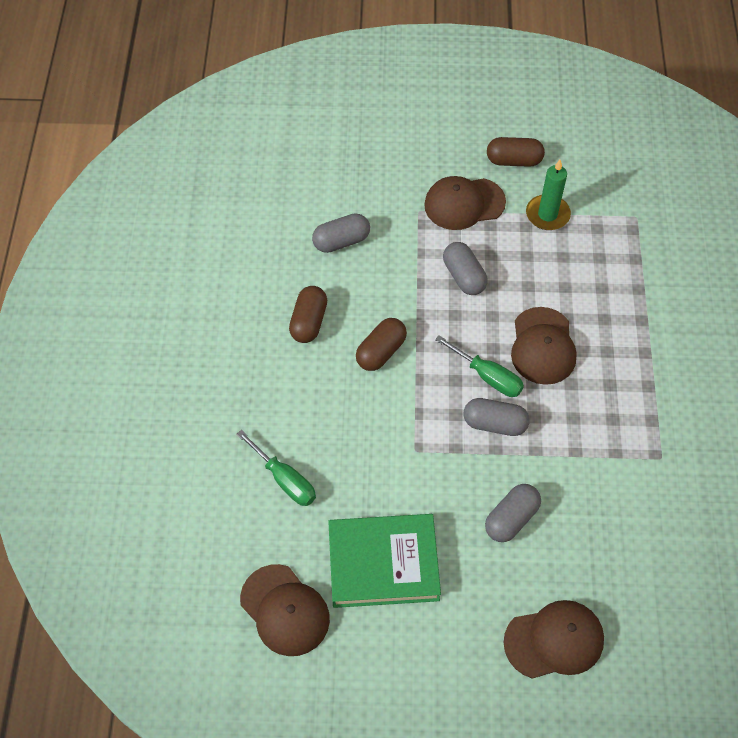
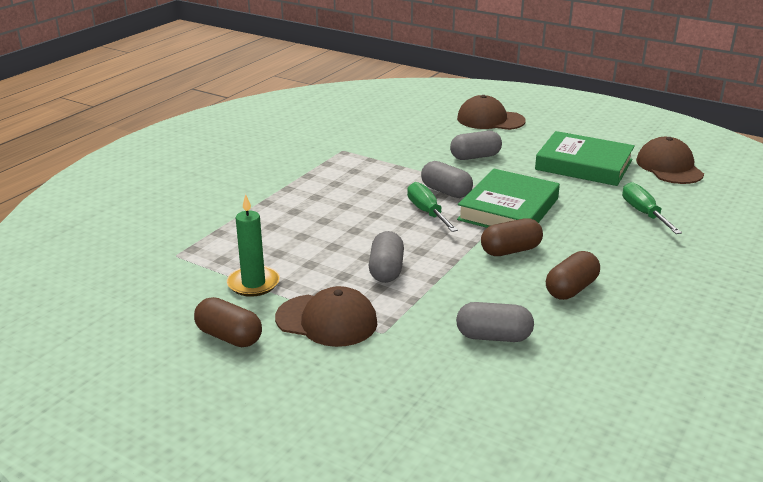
camera: 150 degrees left, 30 degrees down
brown cap [511,307,577,385] -> none
none -> green book [457,169,560,228]

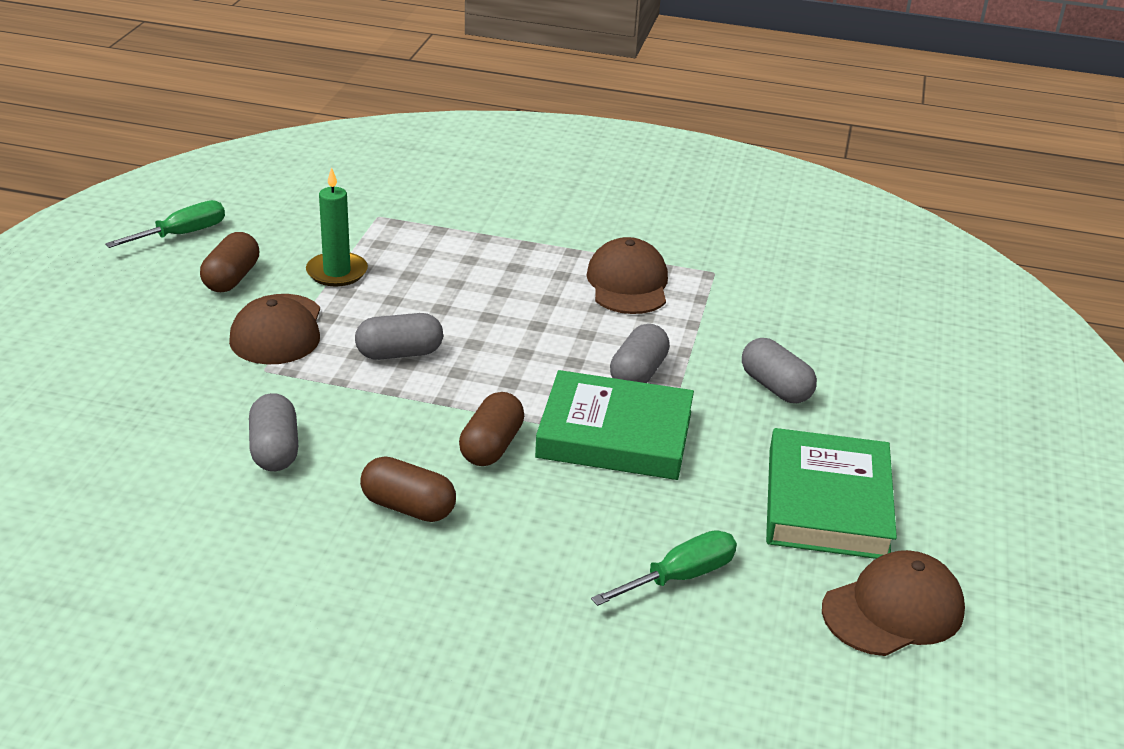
camera: 70 degrees right, 5 degrees up
green screwdriver [407,182,458,232] -> green screwdriver moved to [105,200,225,248]
brown cap [457,95,526,130] -> brown cap moved to [586,237,668,314]
brown capsule [481,218,543,256] -> brown capsule turned 60 degrees clockwise [459,392,524,466]

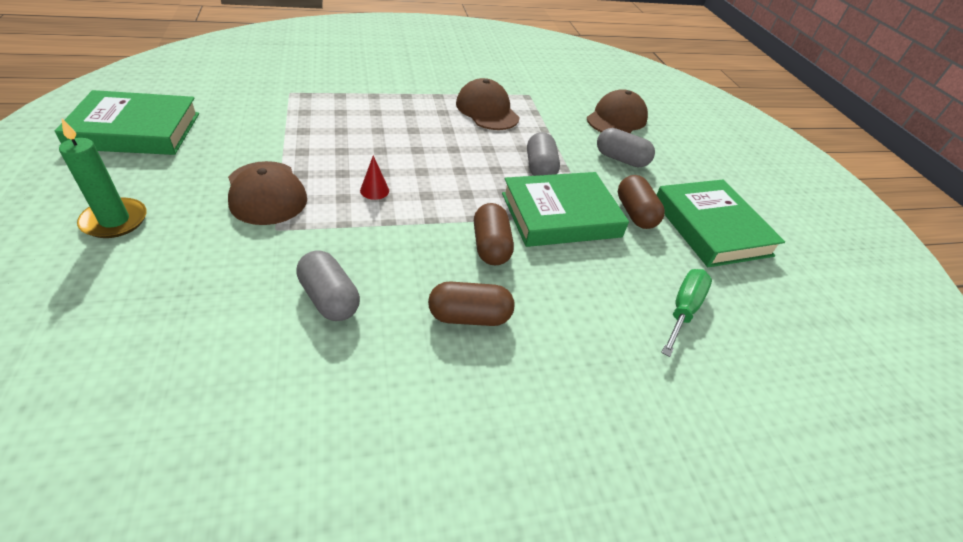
camera: 30 degrees left, 10 degrees up
green screwdriver [105,200,225,248] -> green book [55,90,199,155]
brown capsule [200,232,259,292] -> brown capsule moved to [618,175,665,229]
green candle [306,167,368,287] -> green candle moved to [59,119,147,238]
grey capsule [355,313,443,360] -> red cone [360,155,389,200]
brown cap [822,550,965,656] -> brown cap moved to [587,89,648,133]

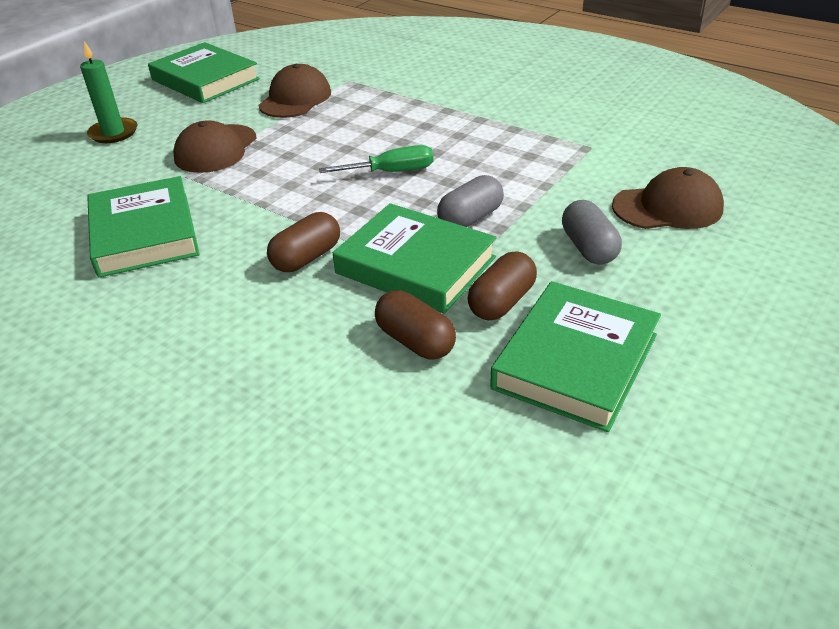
camera: 55 degrees right, 5 degrees down
grey capsule [296,250,360,321] -> green book [87,176,200,278]
red cone [360,155,389,200] -> none
brown capsule [428,281,514,326] -> brown capsule moved to [375,290,456,360]
brown cap [456,78,520,130] -> brown cap moved to [259,64,331,118]
green screwdriver [661,269,712,357] -> green screwdriver moved to [319,145,433,173]

